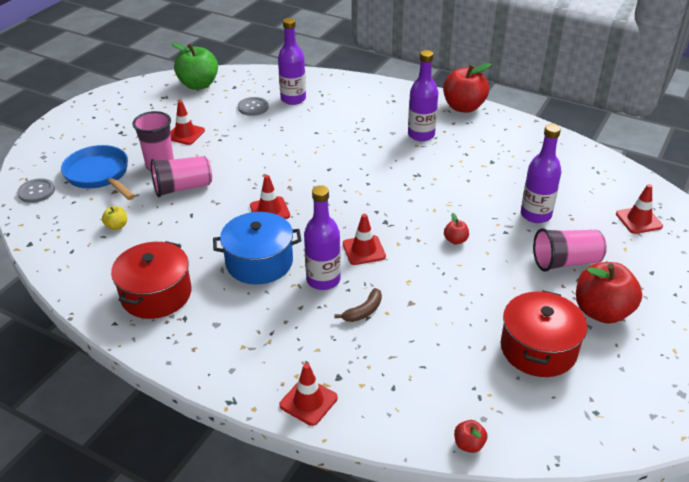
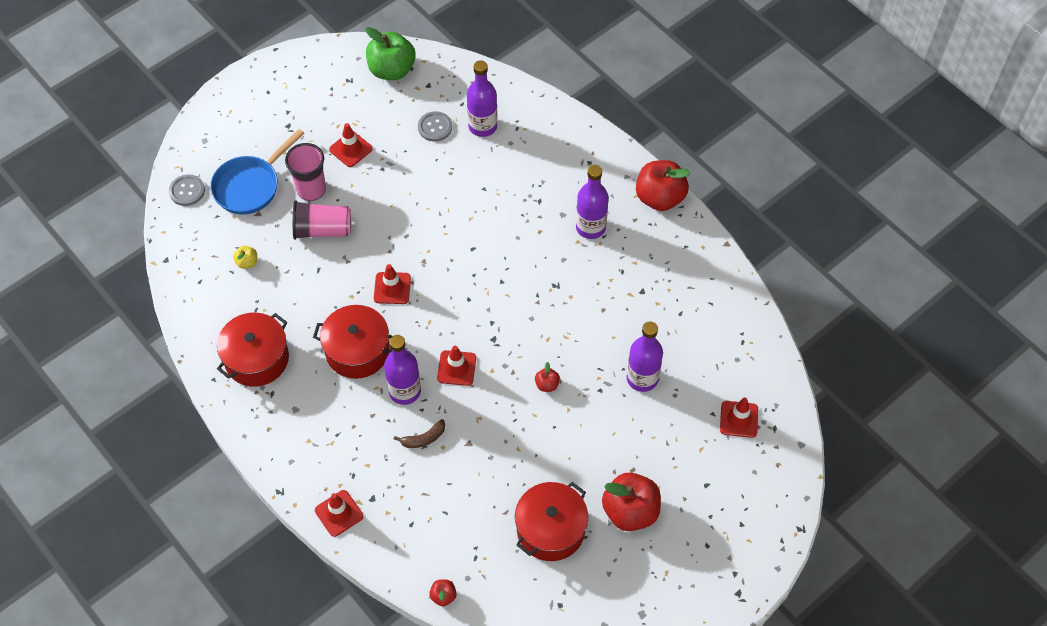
camera: 20 degrees right, 20 degrees up
blue pan [61,145,135,200] -> blue pan turned 120 degrees counterclockwise [210,129,305,214]
blue pot [213,212,302,284] -> red pot [313,305,392,379]
pink cup [533,228,607,272] -> none

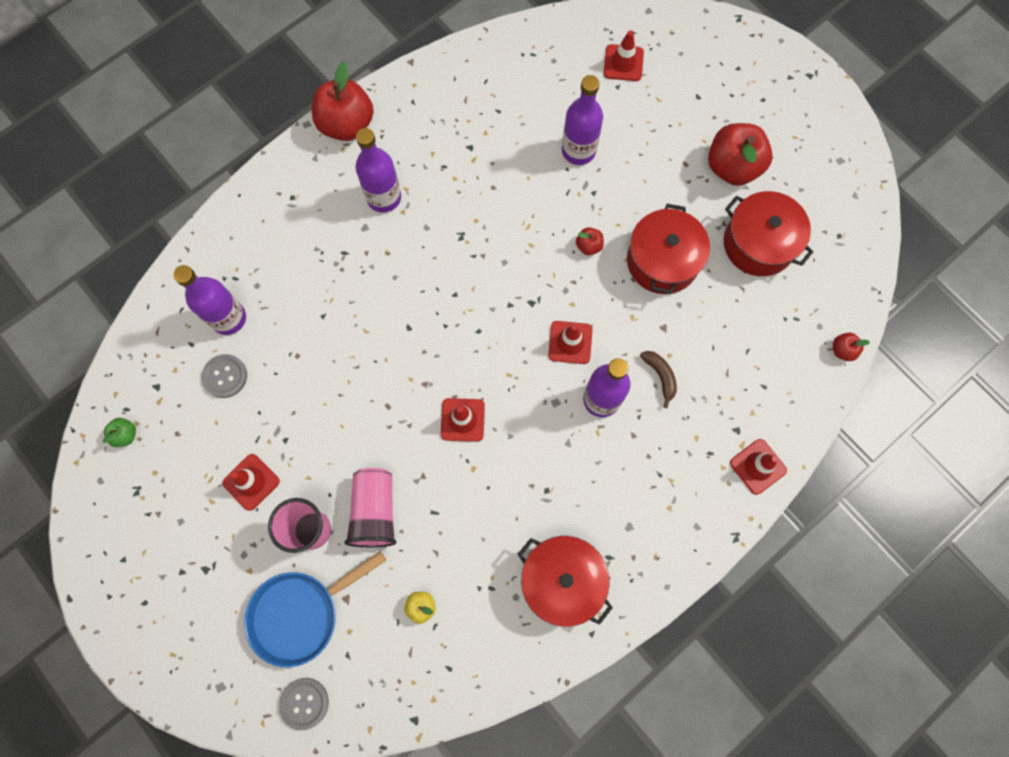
camera: 90 degrees left, 15 degrees up
blue pan [210,129,305,214] -> blue pan turned 105 degrees clockwise [244,551,386,667]
red pot [313,305,392,379] -> red pot moved to [627,204,710,294]
green apple [365,27,416,80] -> green apple [103,418,136,447], size x0.45

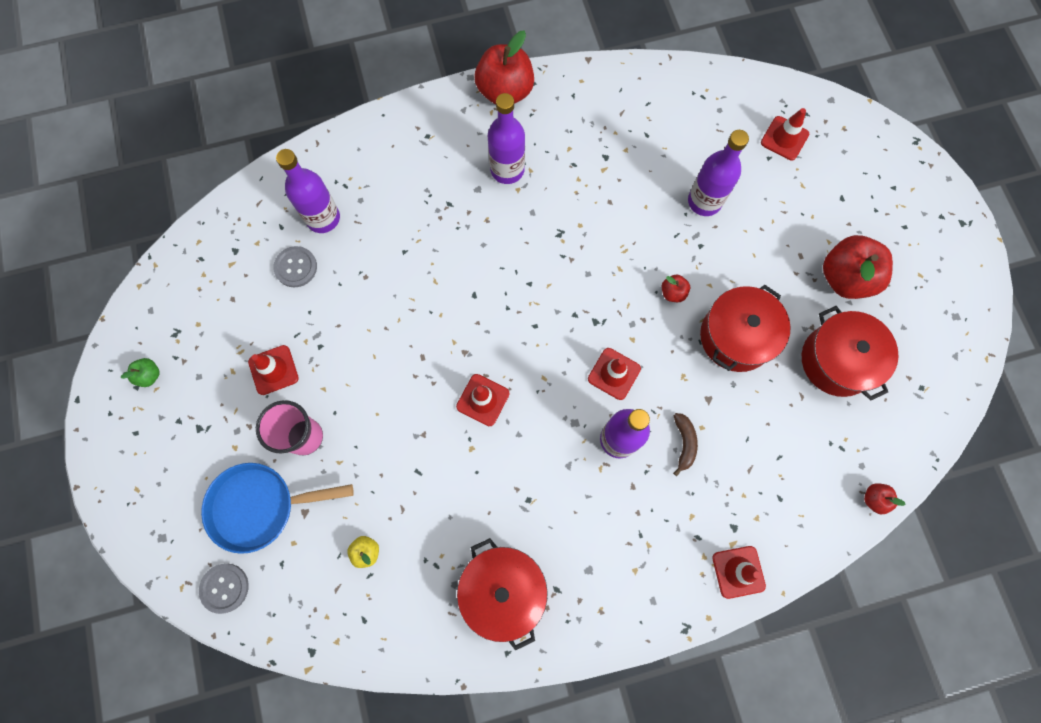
camera: 25 degrees right, 0 degrees up
green apple [103,418,136,447] -> green apple moved to [121,358,160,387]
pink cup [344,468,397,547] -> none

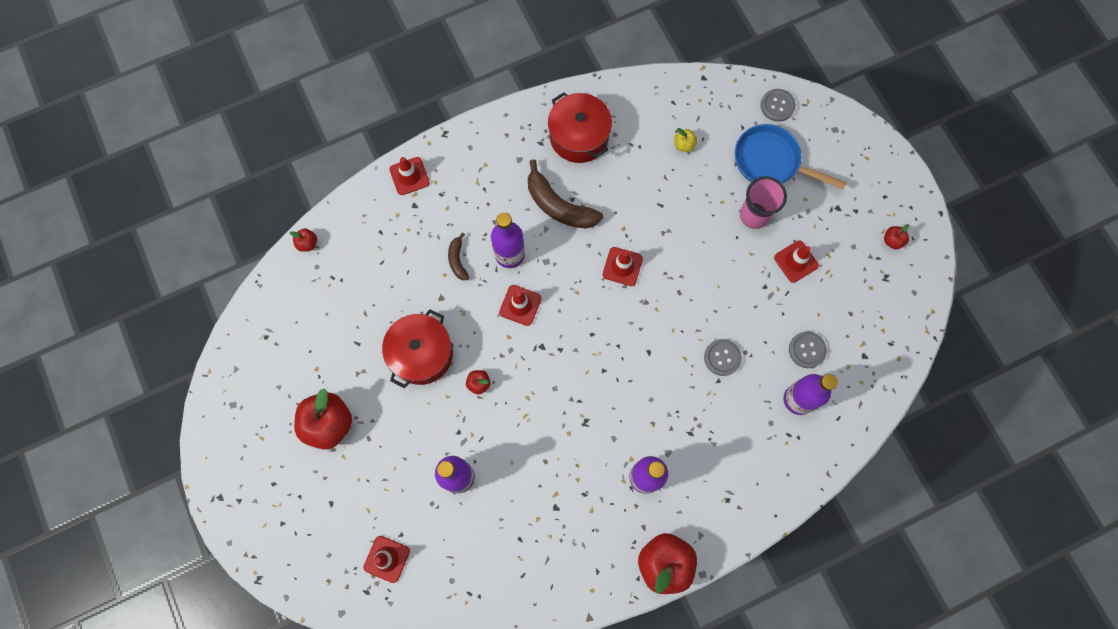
camera: 170 degrees right, 0 degrees up
green apple [121,358,160,387] -> red apple [884,224,909,249]
blue pan [201,463,354,554] -> blue pan turned 135 degrees counterclockwise [735,124,847,189]
red pot [802,306,899,400] -> none
none -> brown banana [528,159,603,229]
none -> grey button [704,339,742,376]

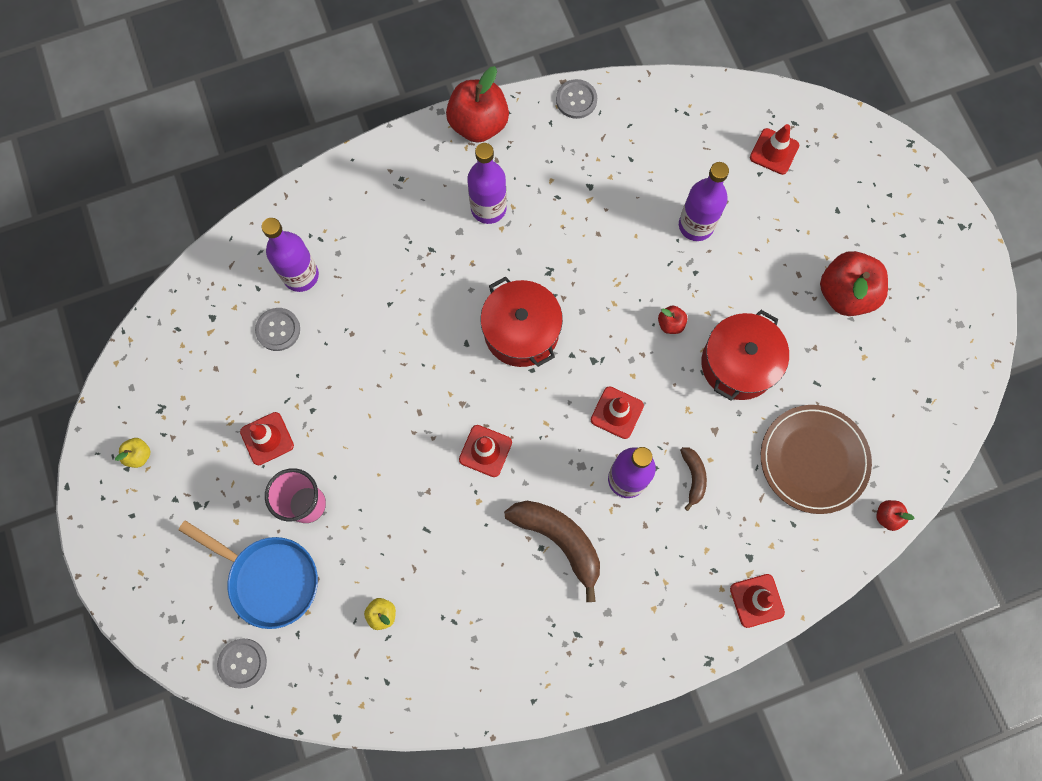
camera: 175 degrees left, 0 degrees up
red pot [548,92,612,163] -> red pot moved to [481,276,563,367]
grey button [704,339,742,376] -> grey button moved to [556,79,597,119]
red apple [884,224,909,249] -> yellow apple [115,438,151,468]
none -> brown plate [761,405,872,514]

